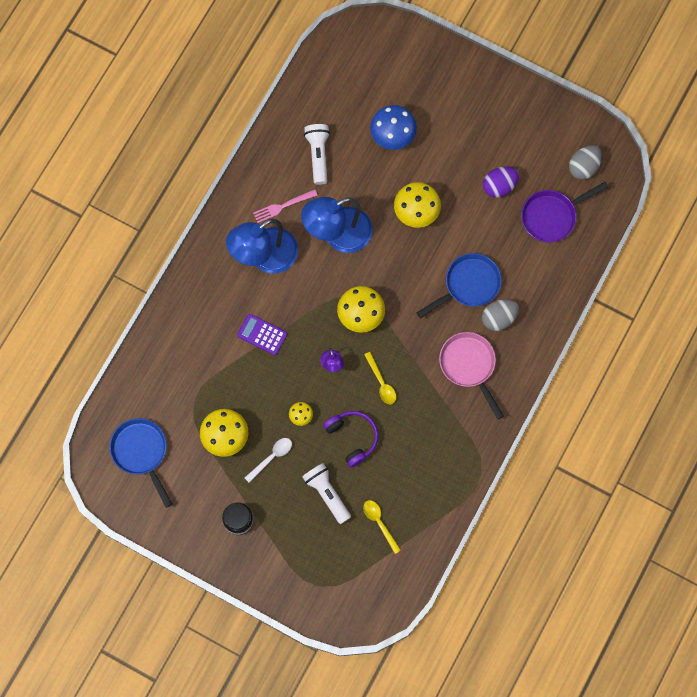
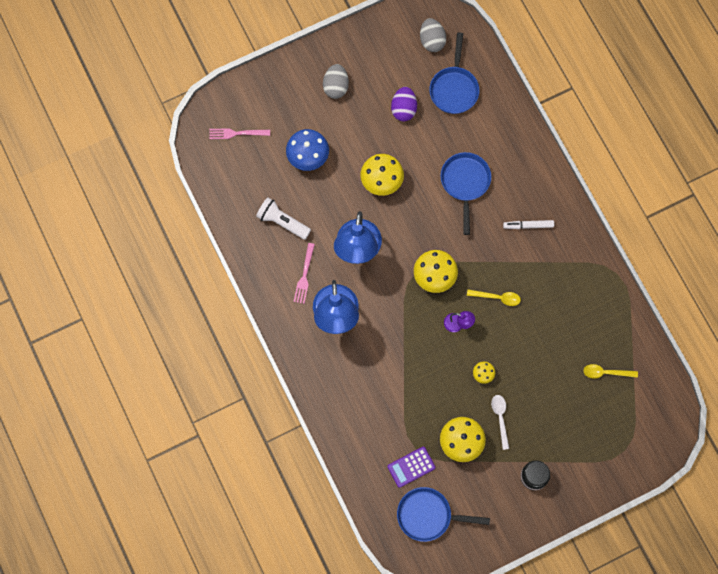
camera: 55 degrees left, 0 degrees up
purple calculator [237,314,287,355] -> purple calculator moved to [388,447,435,488]
white flashlight [302,463,351,524] -> none
purple headphones [323,411,379,468] -> none
pink pan [439,332,504,419] -> white marker [503,220,554,229]
grey egg [482,299,519,331] -> grey egg moved to [323,64,349,99]
purple pan [521,182,609,243] -> blue pan [429,32,479,114]
none -> pink fork [209,128,270,139]

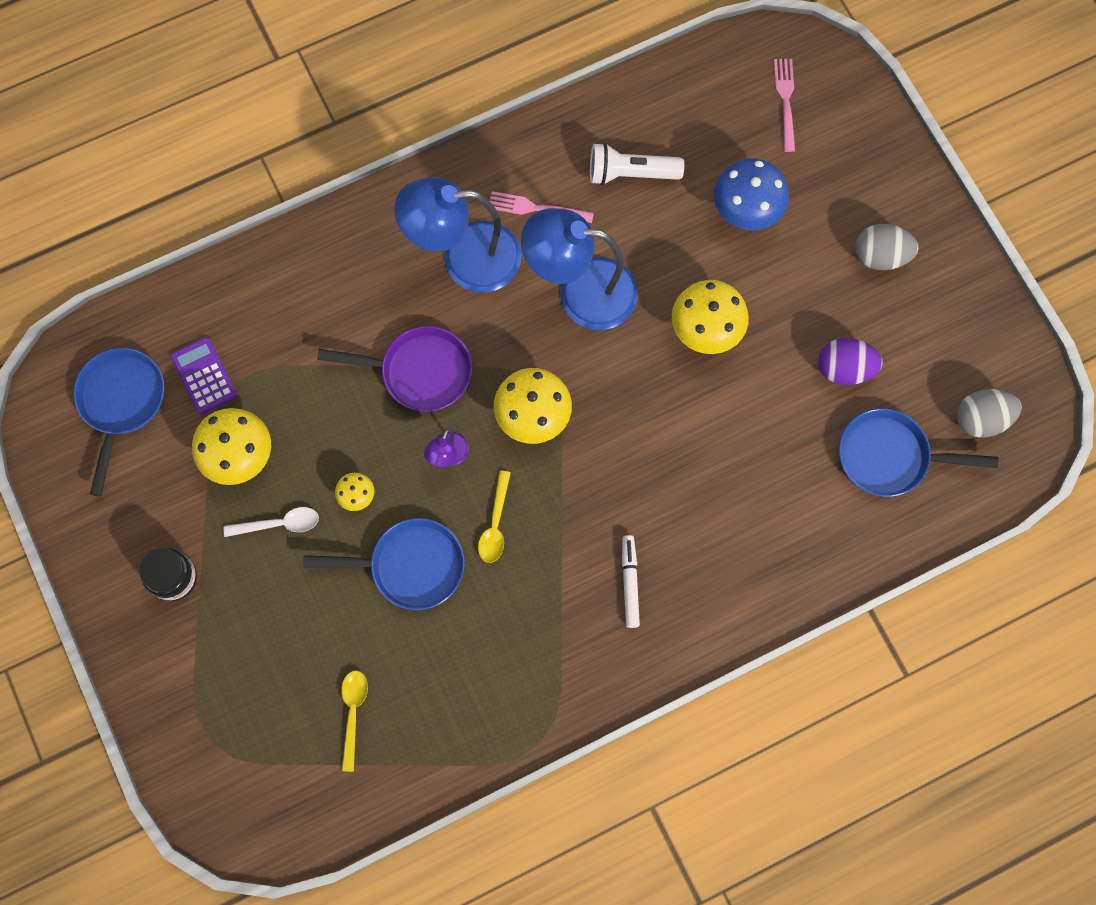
camera: 90 degrees right, 0 degrees up
white flashlight [256,197,311,240] -> white flashlight turned 120 degrees counterclockwise [590,143,684,185]
blue pan [441,152,491,235] -> blue pan moved to [303,518,465,610]
none -> purple pan [317,326,472,412]

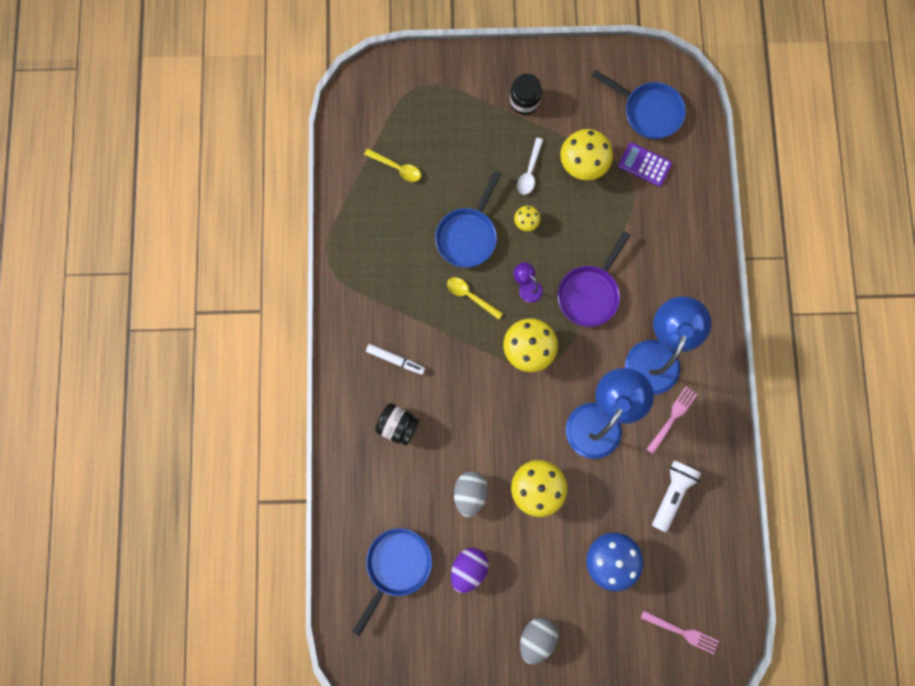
camera: 115 degrees right, 5 degrees up
purple calculator [171,337,237,415] -> purple calculator turned 150 degrees counterclockwise [618,142,672,187]
grey egg [957,389,1022,438] -> grey egg moved to [454,471,488,517]
none -> black jar [375,403,420,446]

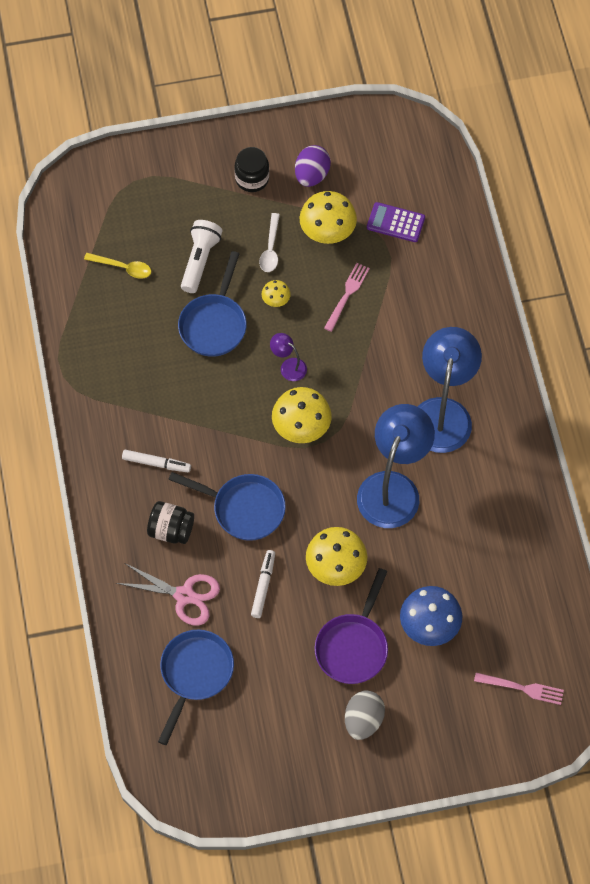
camera: 10 degrees left, 15 degrees down
yellow spoon [447,277,503,320] -> none
purple egg [451,548,488,593] -> purple egg moved to [295,145,331,187]
grey egg [454,471,488,517] -> white marker [251,550,275,618]
purple pan [558,231,630,327] -> purple pan moved to [315,568,388,684]
blue pan [592,70,686,139] -> blue pan moved to [168,472,286,541]
pink fork [646,386,697,454] -> pink fork moved to [324,263,370,332]
white flashlight [652,461,701,532] -> white flashlight moved to [181,220,223,293]
none -> pink scissors [116,563,220,625]

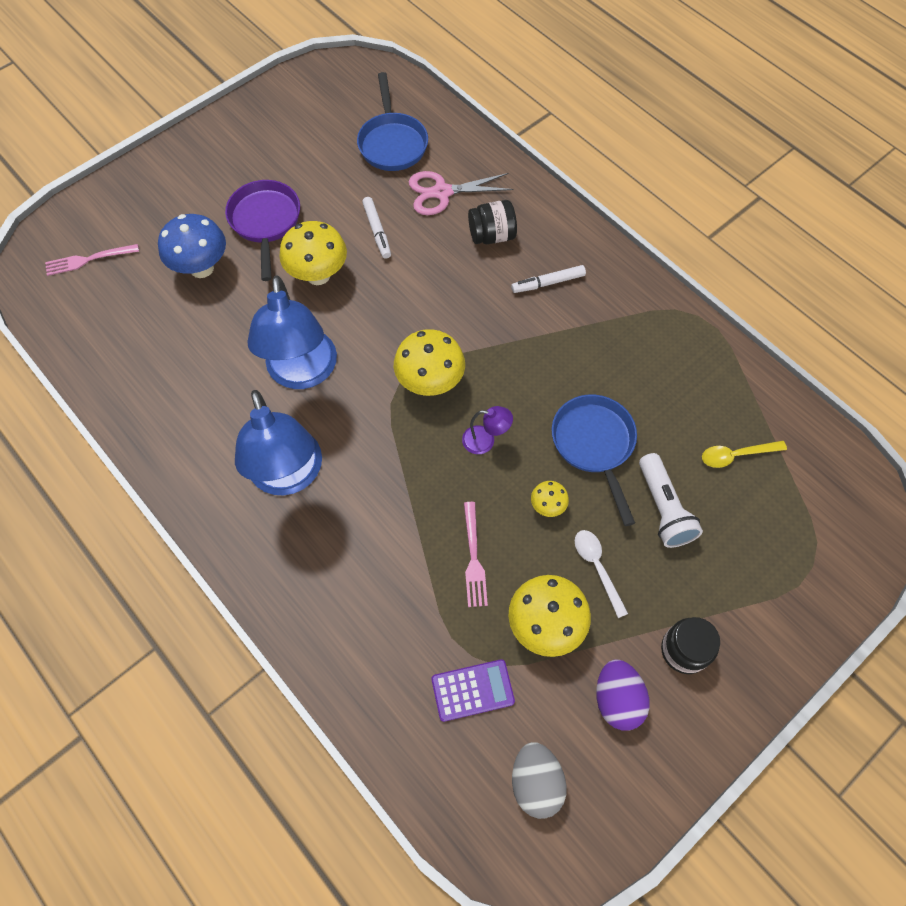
camera: 150 degrees right, 0 degrees up
blue pan [168,472,286,541] -> none
grey egg [345,690,385,740] -> grey egg moved to [512,742,567,819]

